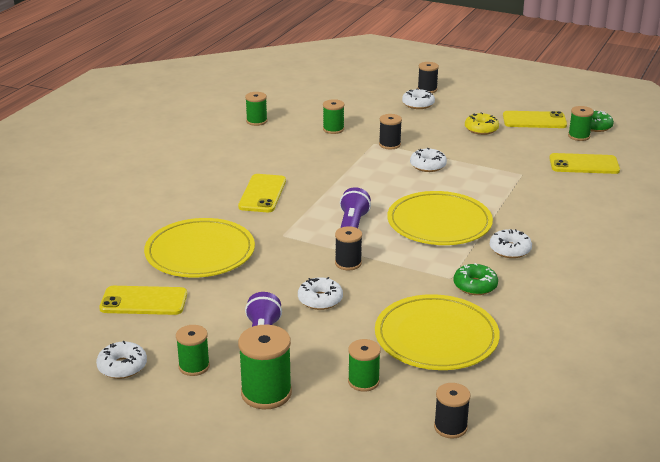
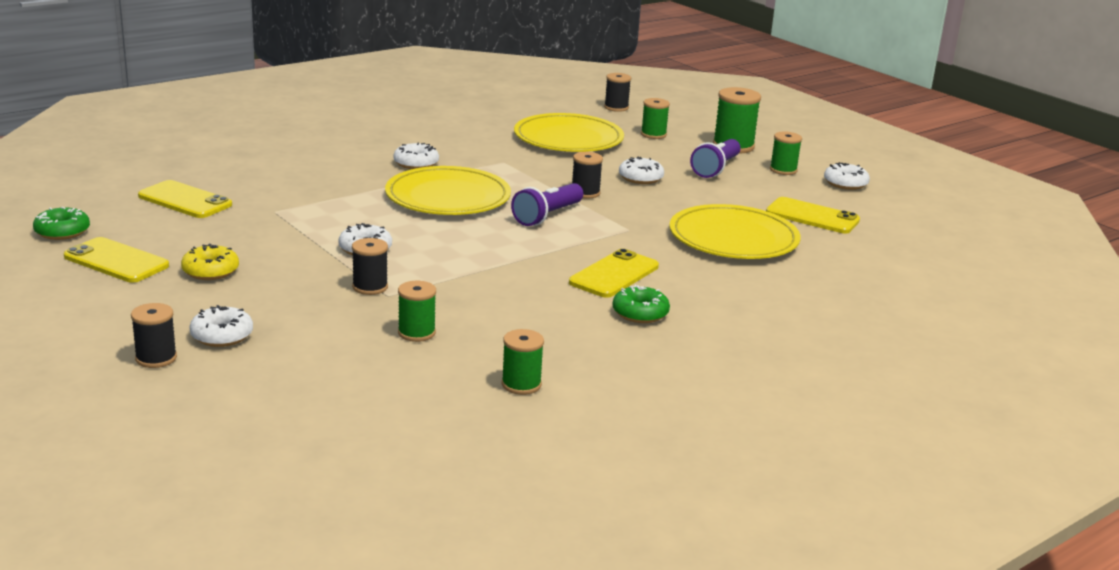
camera: 155 degrees left, 5 degrees down
green donut [453,263,498,295] -> green donut moved to [612,285,670,323]
green spool [568,106,594,141] -> none

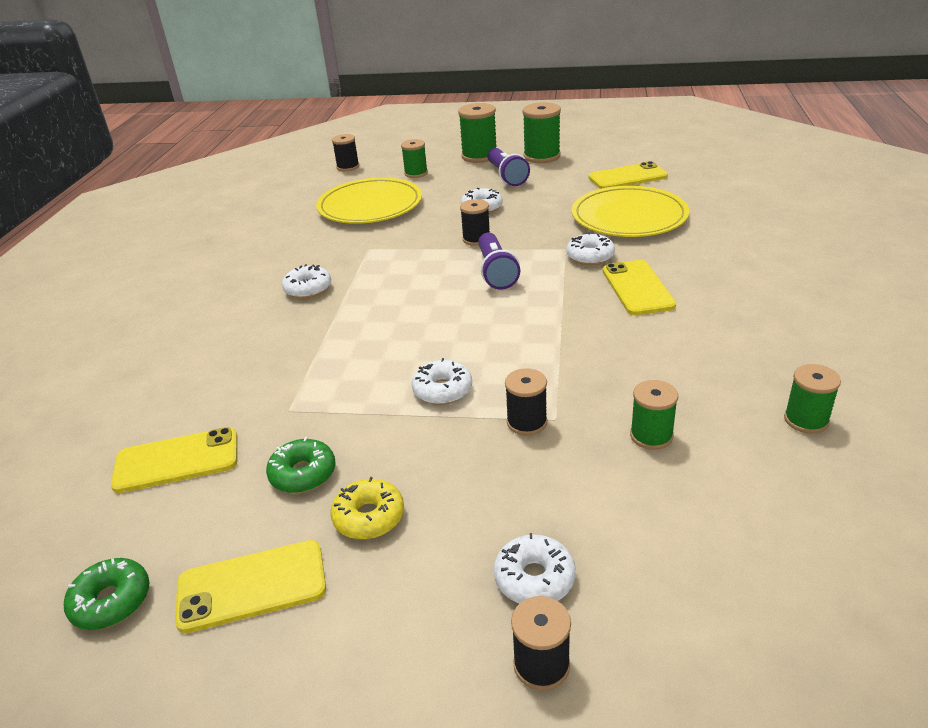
camera: 40 degrees left, 10 degrees up
yellow plate [385,166,511,215] -> none
green donut [612,285,670,323] -> green donut moved to [266,437,335,493]
green spool [770,132,802,175] -> green spool [523,102,561,163], size x1.58
white donut [824,162,870,190] -> white donut moved to [566,232,615,265]

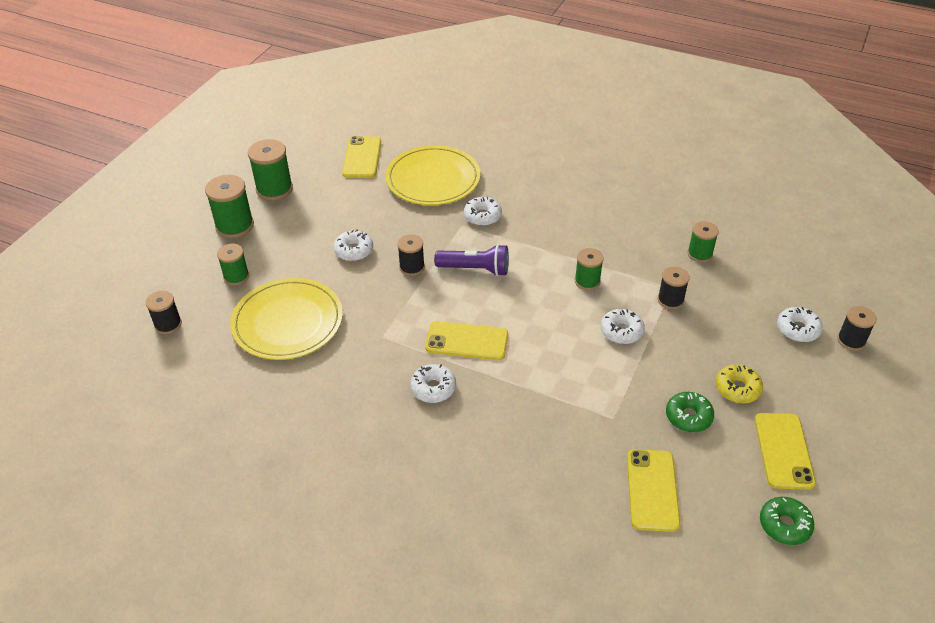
camera: 75 degrees left, 10 degrees up
purple flashlight [487,148,530,186] -> none
yellow phone [603,260,676,315] -> yellow phone moved to [425,321,508,360]
green spool [784,364,841,434] -> green spool moved to [575,248,604,290]

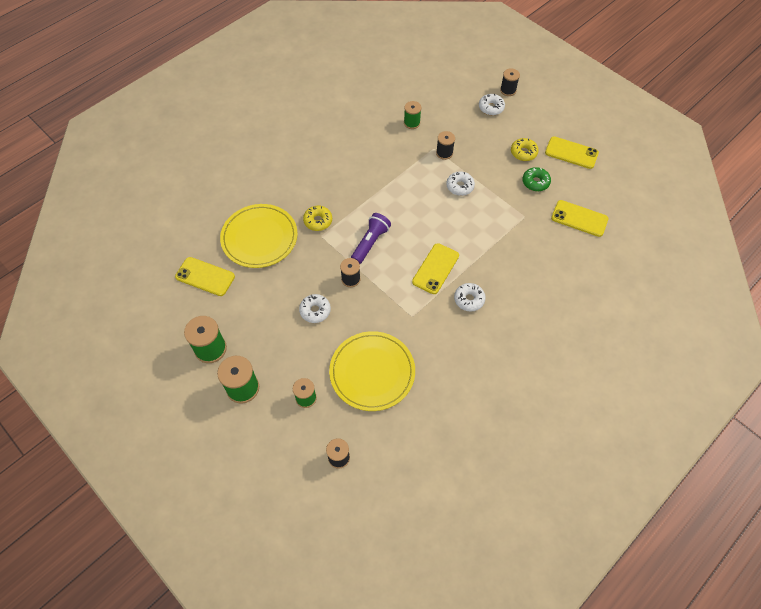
camera: 70 degrees left, 15 degrees up
white donut [464,197,502,226] -> yellow donut [303,206,332,231]
green spool [575,248,604,290] -> none
green donut [760,497,814,545] -> none

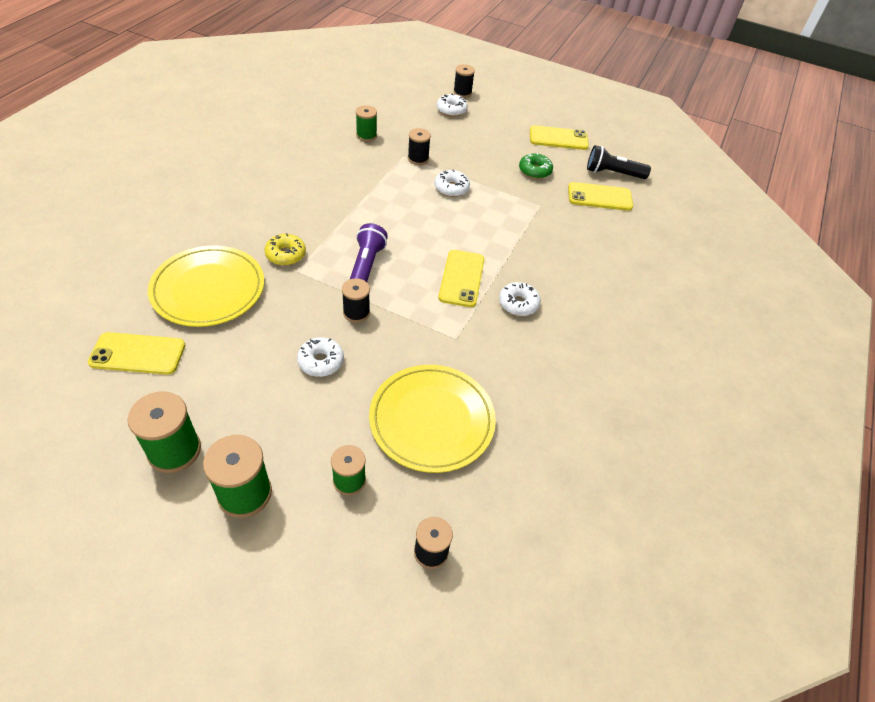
camera: 25 degrees left, 10 degrees down
yellow donut [511,138,539,161] -> none
none -> black flashlight [587,145,651,179]

